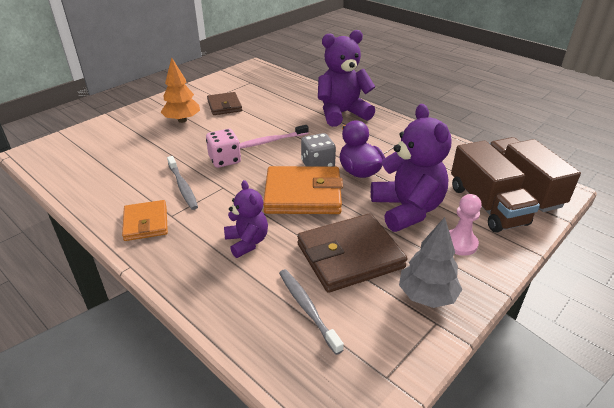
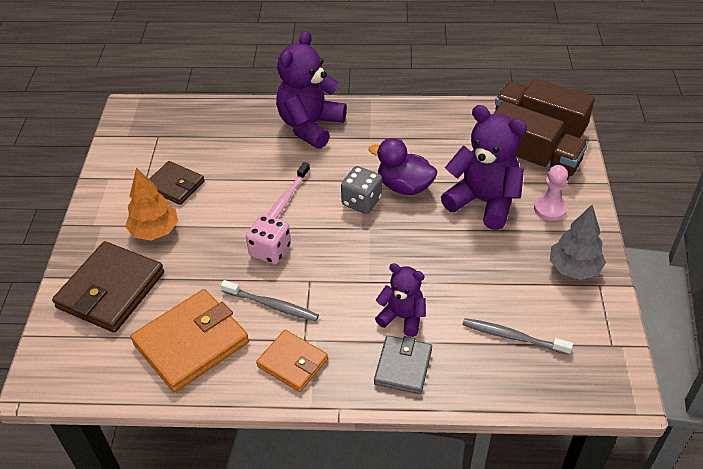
camera: 40 degrees left, 10 degrees up
orange wallet [263,166,343,214] -> orange wallet moved to [131,289,249,392]
brown wallet [297,213,408,293] -> brown wallet moved to [52,241,164,333]
none -> grey wallet [374,335,432,394]

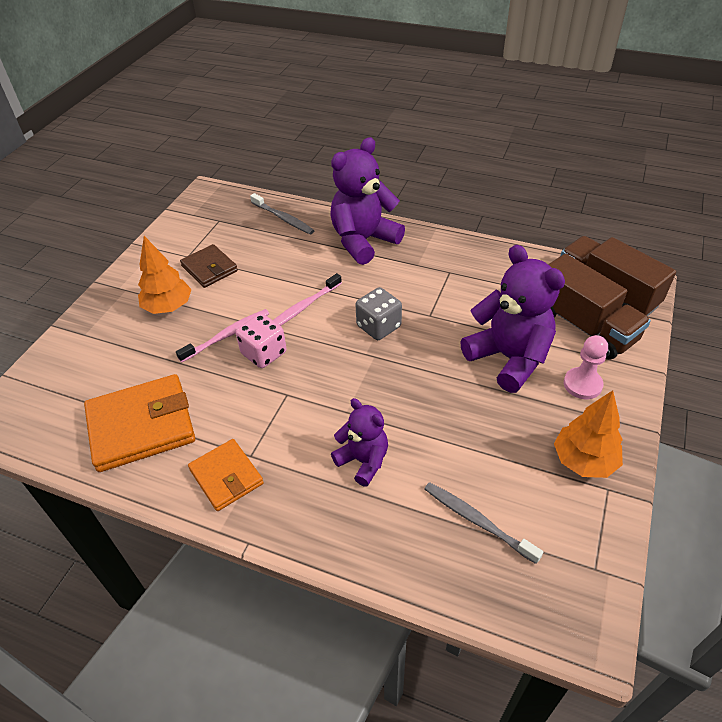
camera: 20 degrees right, 0 degrees up
brown wallet [52,241,164,333] -> none
grey toothbrush [221,280,319,321] -> grey toothbrush moved to [250,193,314,234]
purple duck [369,138,438,195] -> none
grey wallet [374,335,432,394] -> none
grey tree [550,205,606,280] -> orange tree [554,390,623,478]
none -> pink toothbrush [176,309,269,362]

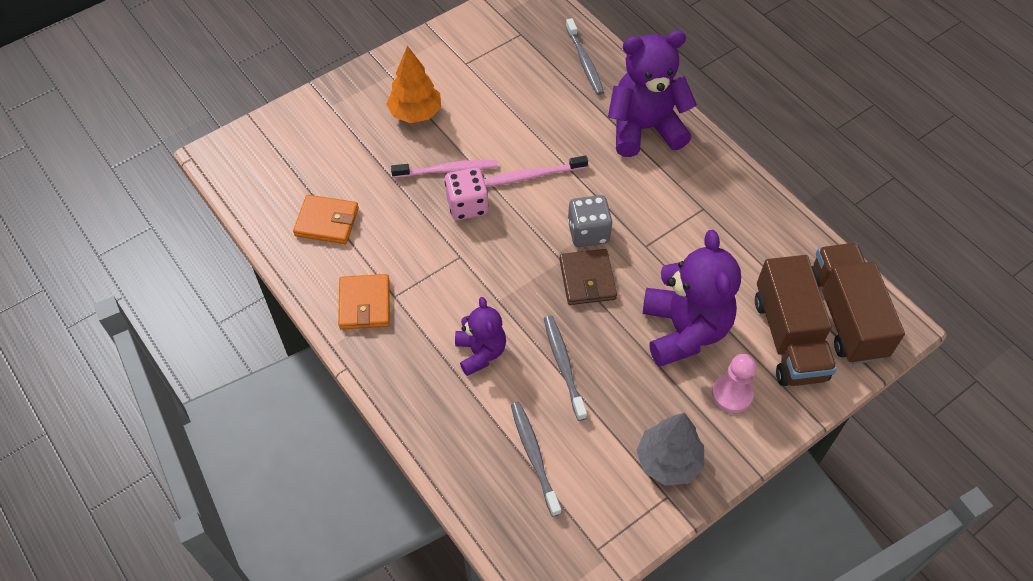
camera: 30 degrees right, 10 degrees up
orange wallet [84,374,195,472] -> orange wallet [293,195,359,244], size x0.60
brown wallet [180,244,238,288] -> brown wallet moved to [559,249,617,305]
orange tree [554,390,623,478] -> grey tree [636,413,704,485]
none -> grey toothbrush [544,315,587,421]

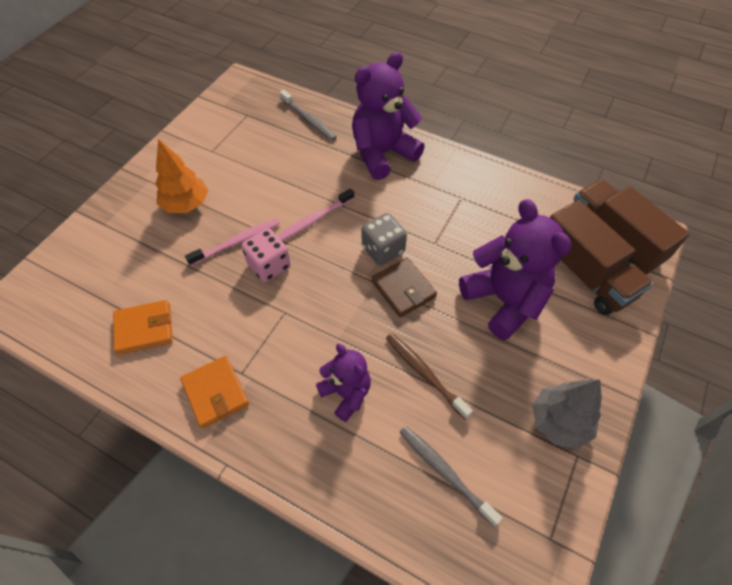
camera: 25 degrees left, 0 degrees up
grey toothbrush [544,315,587,421] -> brown toothbrush [386,333,473,419]
pink pawn [712,354,756,413] -> none

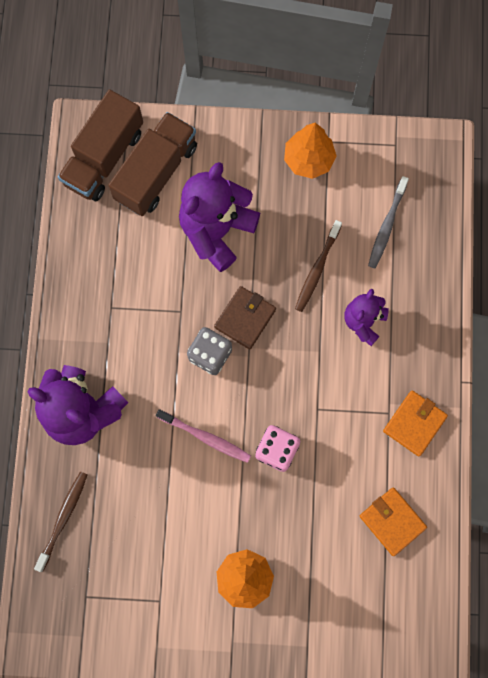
camera: 115 degrees left, 20 degrees up
pink toothbrush [185,218,280,266] -> none
grey toothbrush [280,90,337,141] -> brown toothbrush [34,471,87,572]
grey tree [532,379,602,449] -> orange tree [284,123,337,179]

